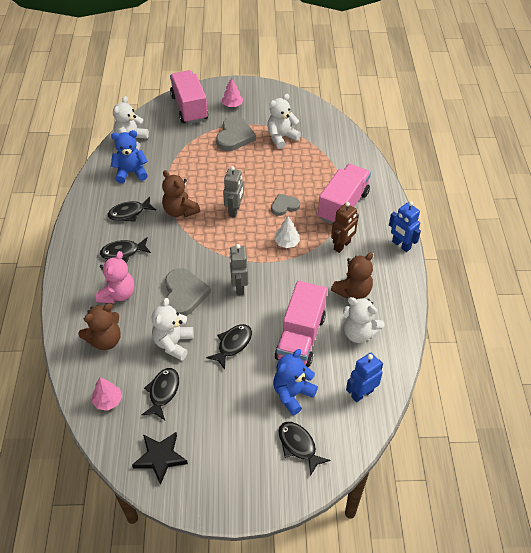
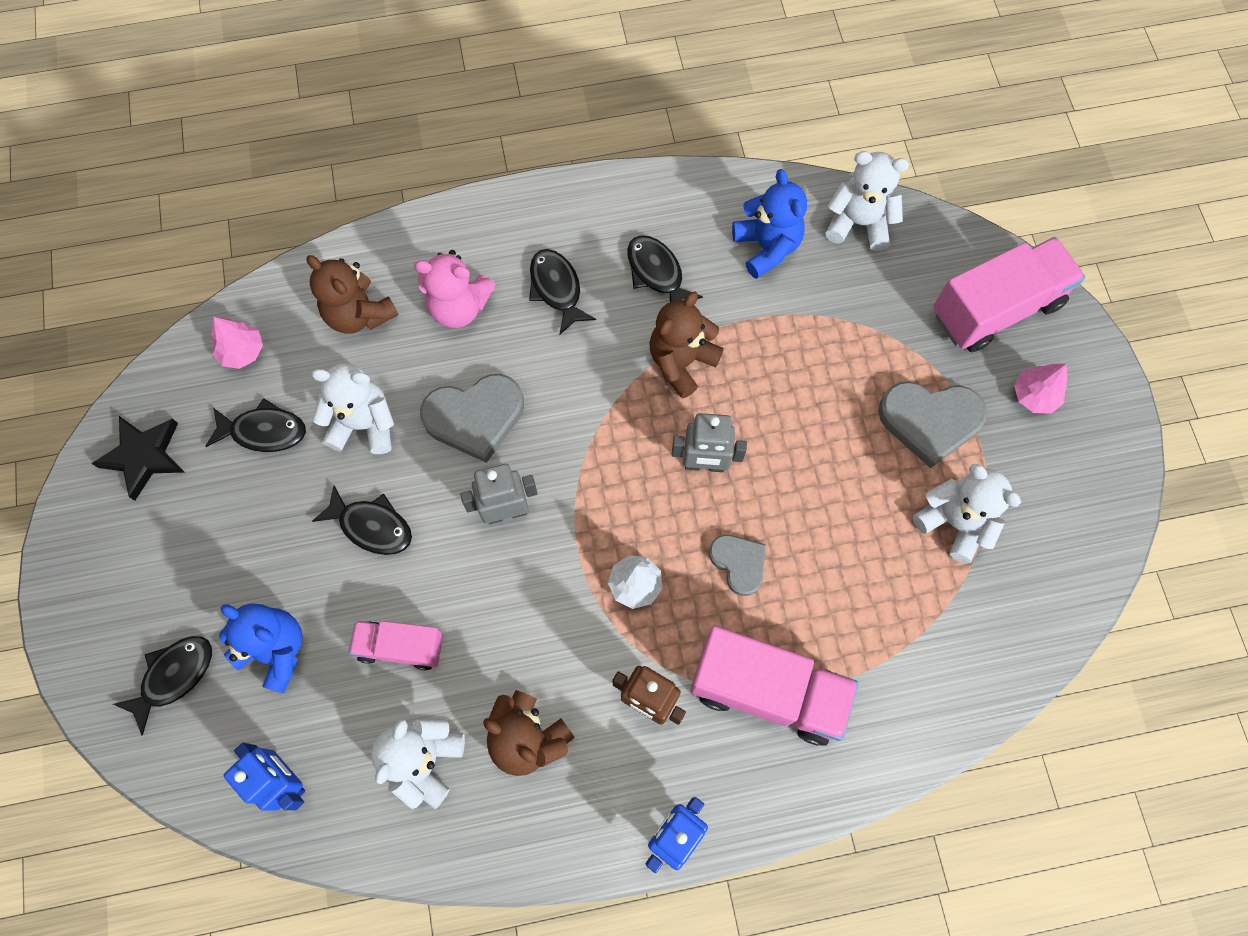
camera: 80 degrees right, 20 degrees up
pink truck [275,281,327,367] -> pink truck [349,621,443,670], size x0.57

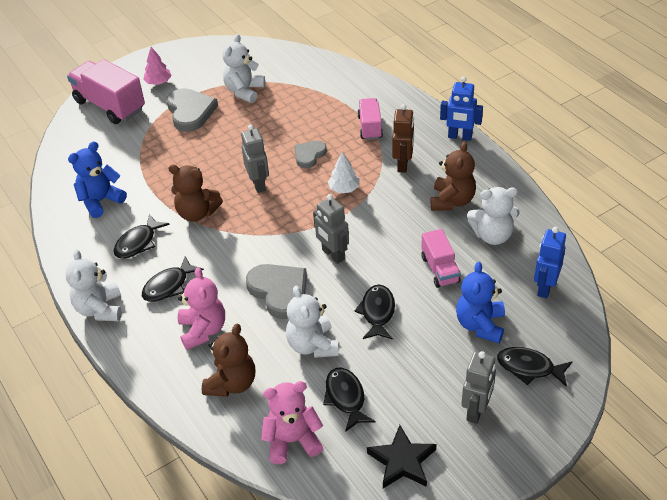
camera: 110 degrees left, 25 degrees down
pink tree [211,317,263,369] -> pink teddy bear [261,381,323,464]
pink truck [690,626,859,746] -> pink truck [357,98,383,140], size x0.57
white teddy bear [825,151,909,251] -> white teddy bear moved to [65,249,122,321]
none -> grey robot [461,351,496,424]

